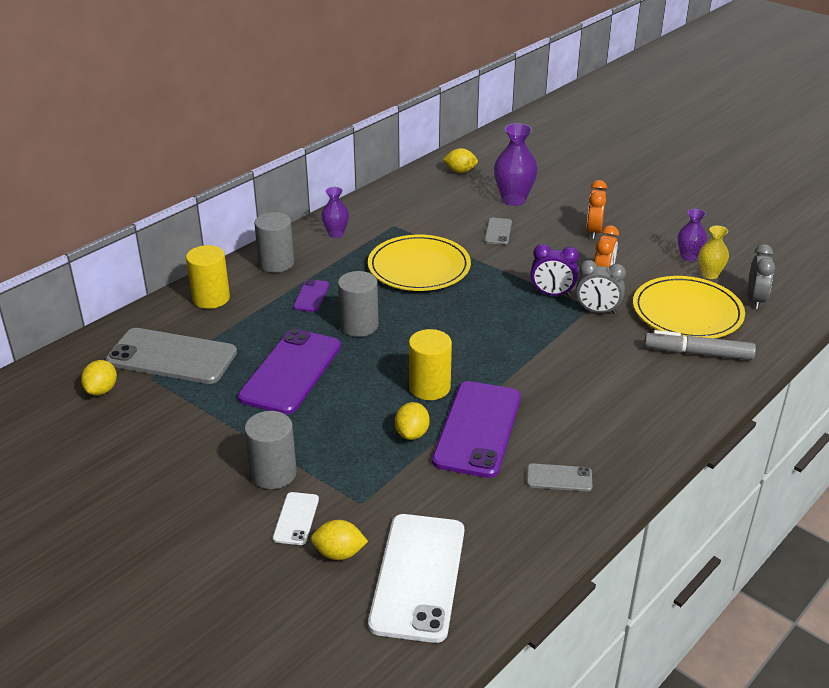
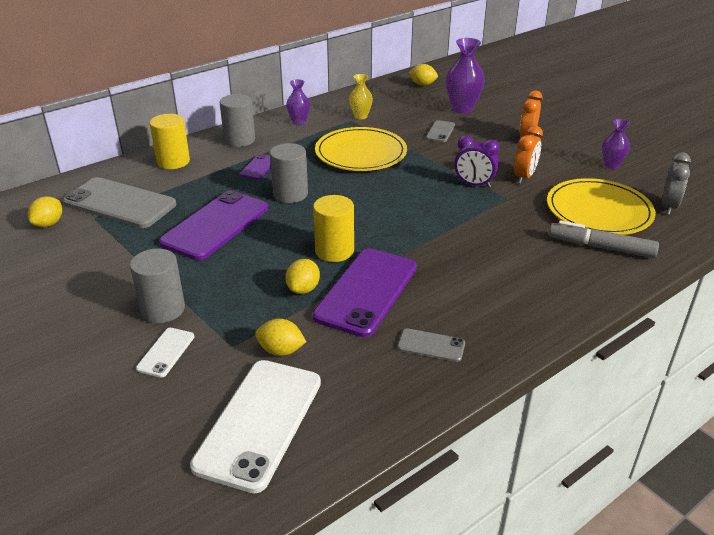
camera: 10 degrees right, 0 degrees up
yellow lemon [311,520,368,560] -> yellow lemon moved to [255,319,306,356]
grey clock [576,260,626,314] -> none
yellow vase [699,226,729,279] -> yellow vase moved to [349,74,373,119]

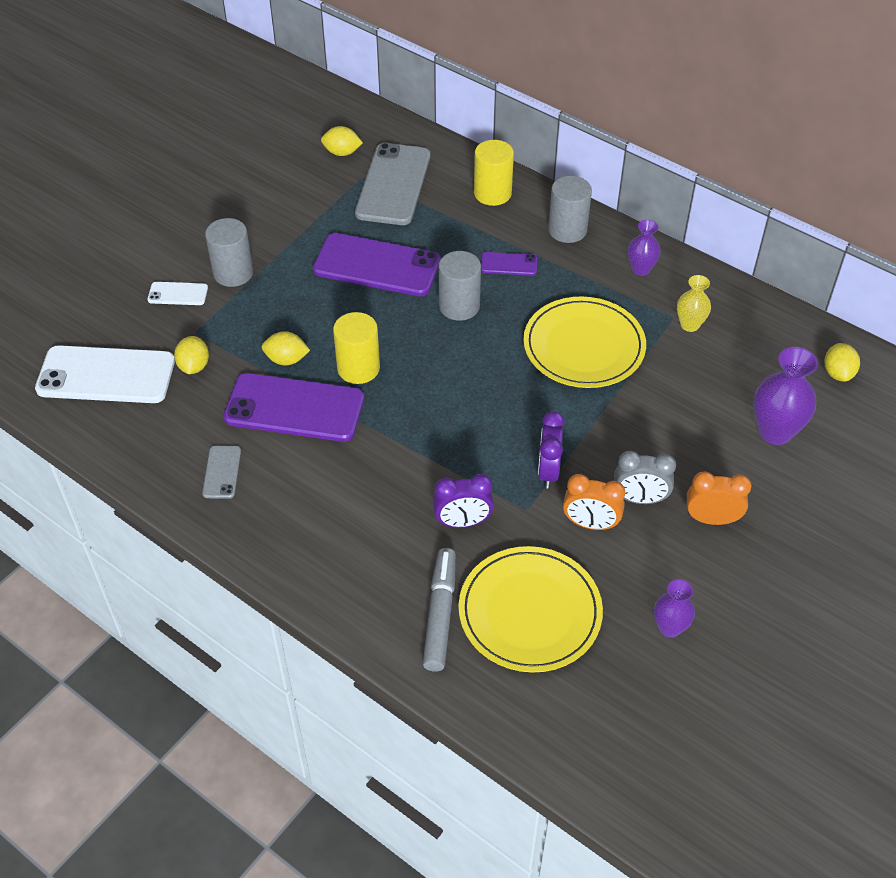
camera: 75 degrees right, 15 degrees up
grey phone [426,120,455,142] -> none
grey clock [662,152,691,215] -> grey clock moved to [614,451,676,504]
none -> purple clock [433,474,494,528]

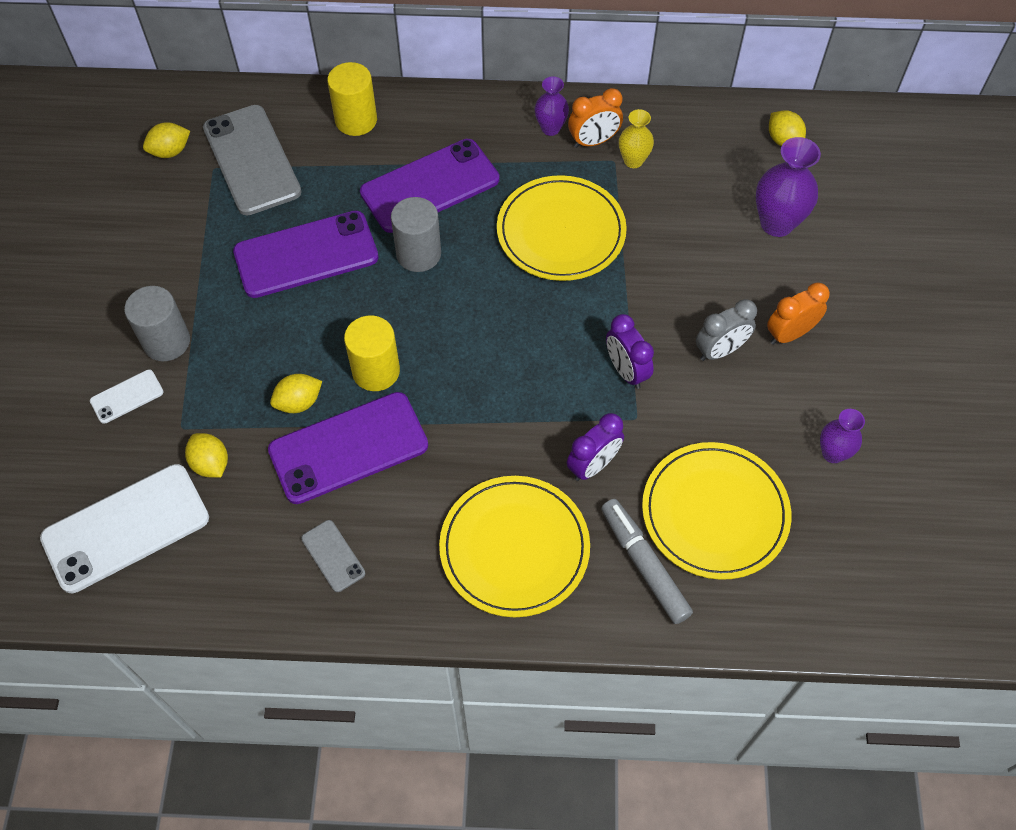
camera: 35 degrees left, 10 degrees up
purple phone [481,252,537,276] -> purple phone [360,139,499,233], size x2.15
grey cylinder [548,176,592,243] -> none
orange clock [563,474,625,530] -> orange clock moved to [568,88,623,148]
none -> yellow plate [439,476,590,617]

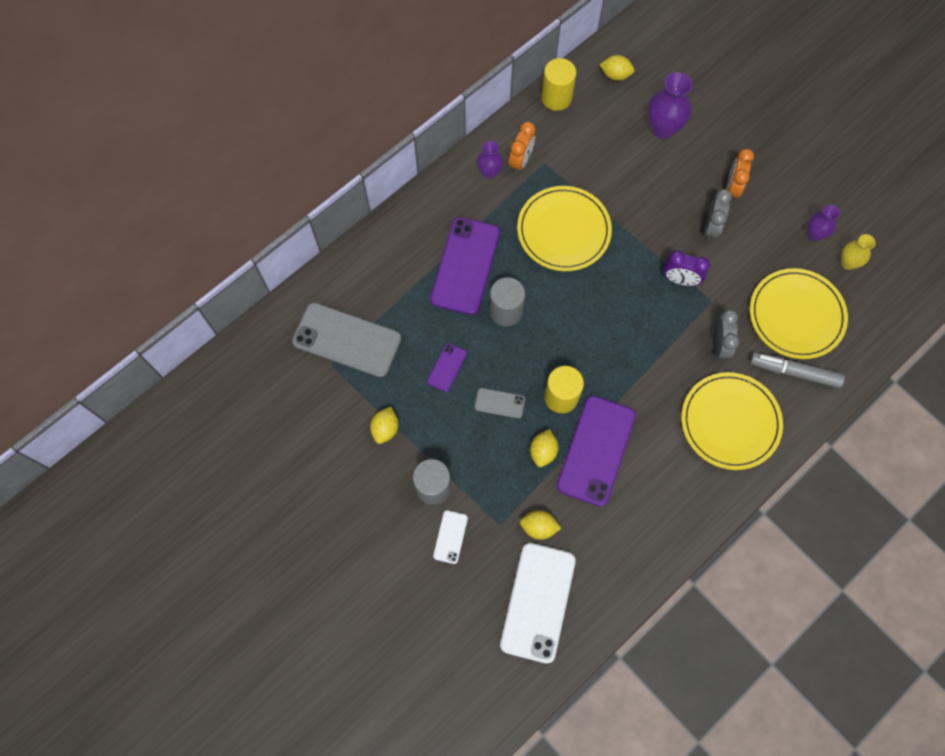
camera: 45 degrees left, 10 degrees up
yellow lemon [143,122,190,158] -> yellow lemon moved to [370,407,399,444]
purple phone [233,211,379,298] -> purple phone [427,343,467,392], size x0.46
grey phone [301,520,365,592] -> grey phone moved to [475,388,525,419]
yellow cylinder [327,62,377,136] -> yellow cylinder moved to [541,58,576,111]
purple clock [567,413,624,481] -> grey clock [713,309,740,360]
yellow vase [619,109,654,168] -> yellow vase moved to [841,234,876,270]

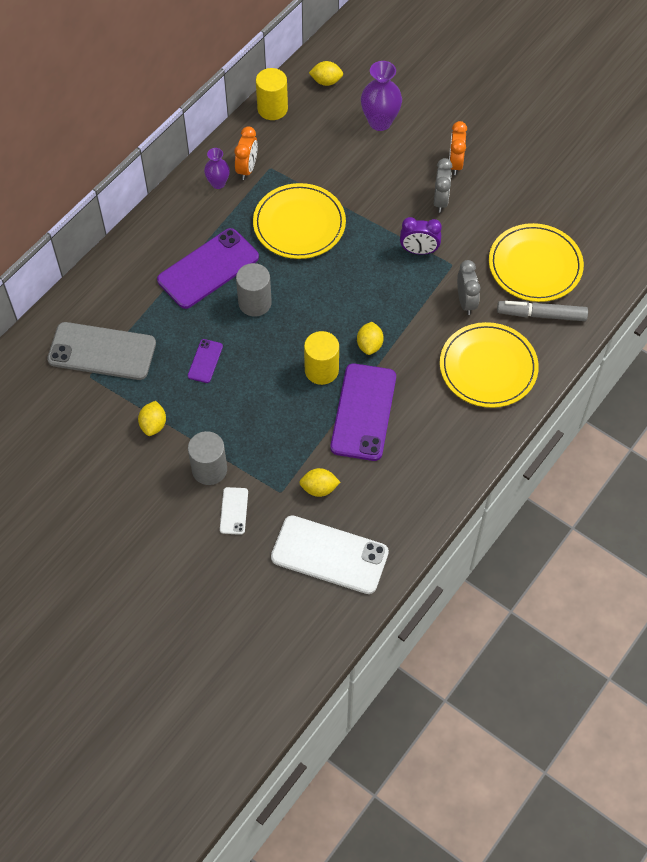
camera: 10 degrees left, 10 degrees down
purple phone [430,217,500,315] -> purple phone turned 45 degrees clockwise [157,228,259,309]
grey phone [475,388,525,419] -> none
white phone [500,543,576,664] -> white phone turned 75 degrees counterclockwise [271,515,389,594]
yellow lemon [530,429,558,467] -> yellow lemon moved to [357,322,384,355]
purple vase [808,205,840,241] -> none
yellow vase [841,234,876,270] -> none

